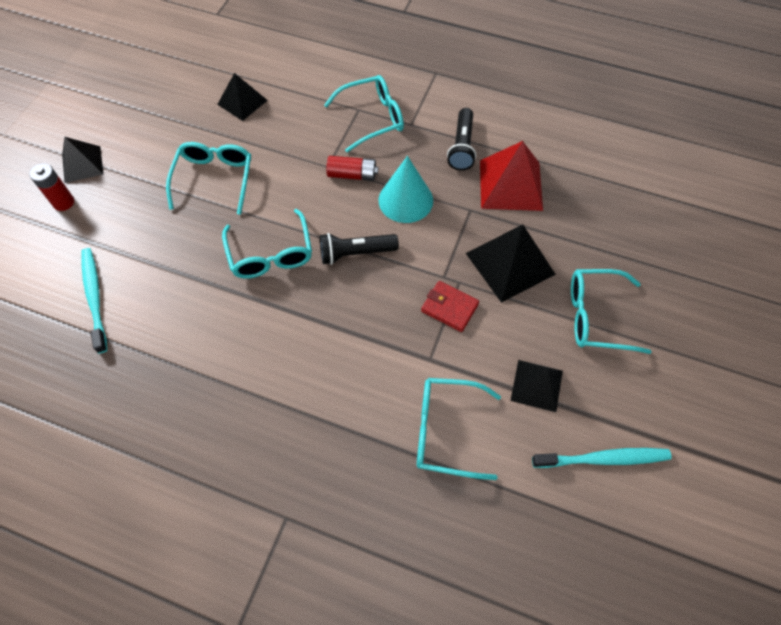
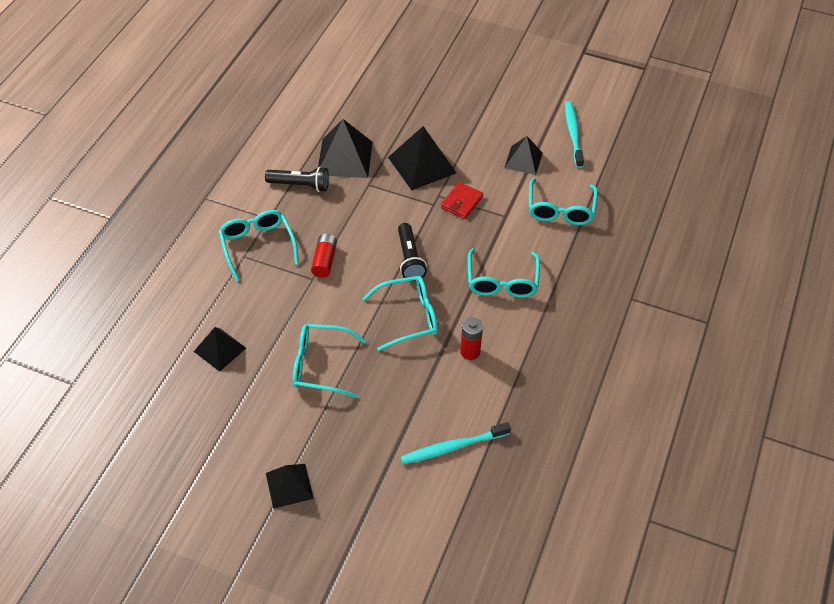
camera: 90 degrees left, 10 degrees down
red battery [29,163,74,211] -> red battery moved to [460,318,483,360]
turquoise cone [379,156,433,223] -> none
red pyramid [480,141,543,211] -> black pyramid [318,119,372,178]
turquoise glasses [571,269,651,354] -> turquoise glasses moved to [468,248,540,298]

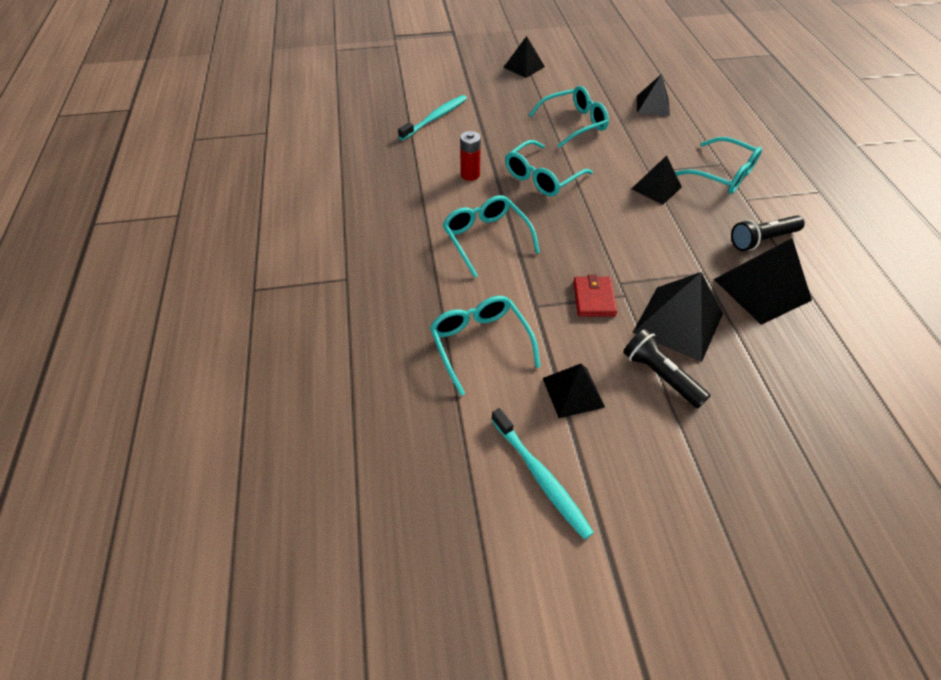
camera: 150 degrees right, 0 degrees up
red battery [311,233,337,278] -> black pyramid [631,155,682,205]
black flashlight [398,223,427,281] -> black flashlight moved to [623,329,710,408]

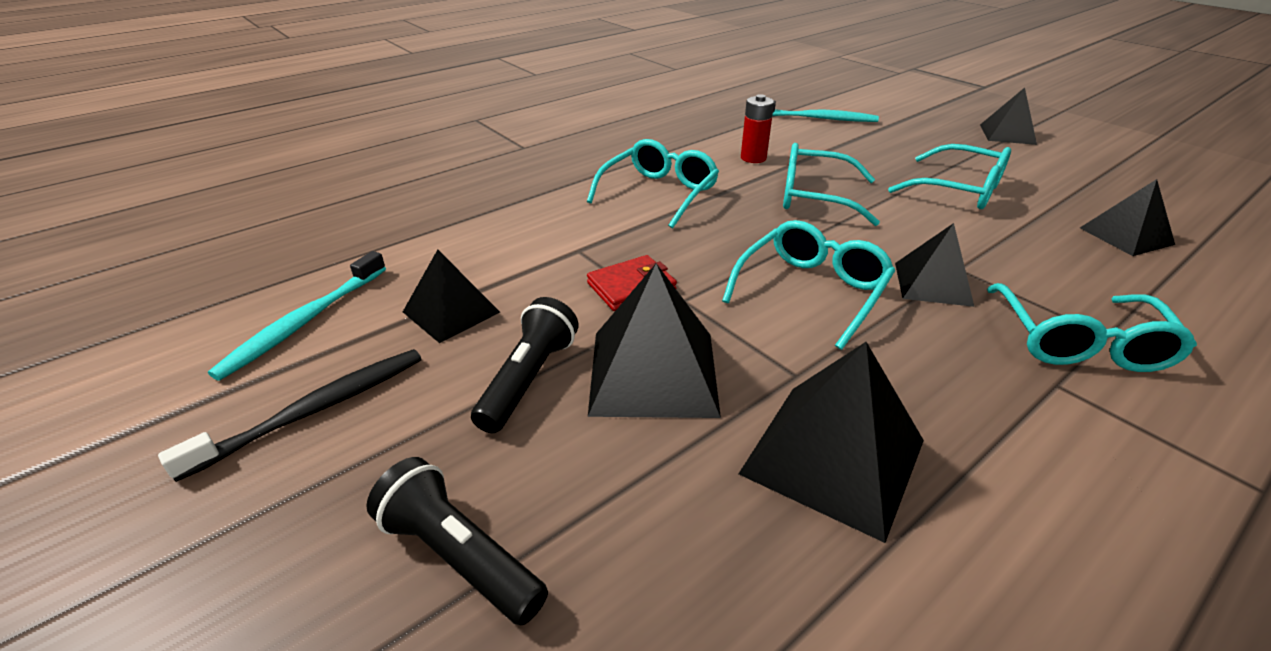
camera: 60 degrees right, 15 degrees down
turquoise glasses [430,296,541,396] -> turquoise glasses moved to [722,220,895,350]
black flashlight [731,215,805,251] -> black flashlight moved to [366,457,548,625]
none -> black toothbrush [158,349,422,482]

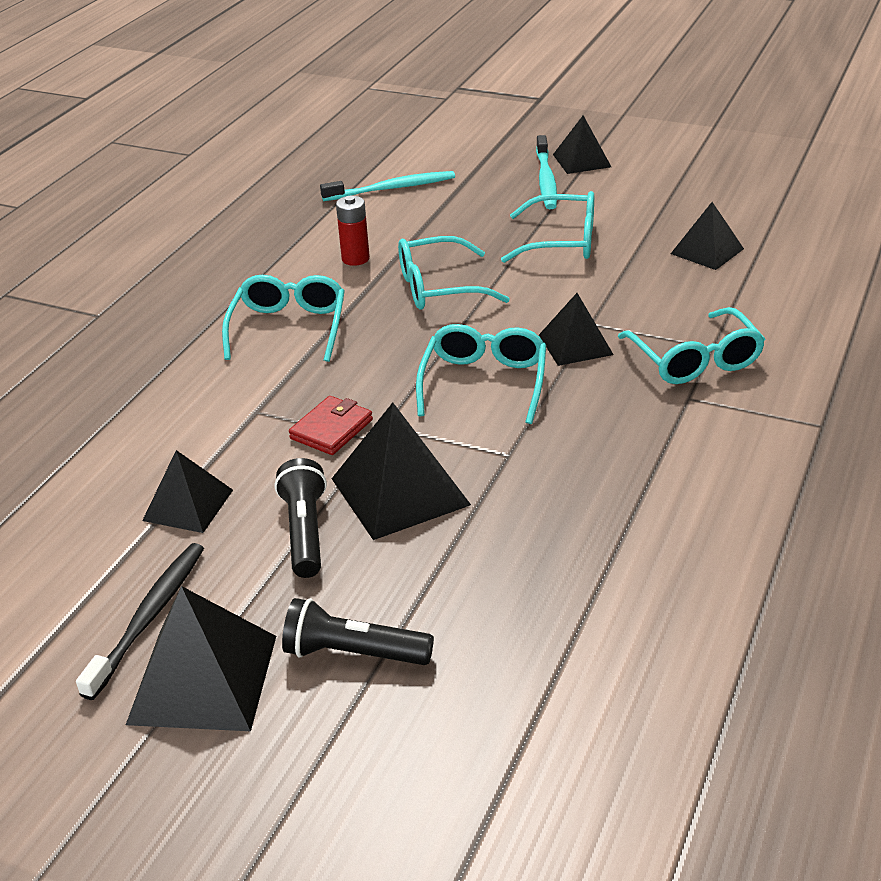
camera: 25 degrees left, 0 degrees up
turquoise toothbrush [208,251,386,381] -> turquoise toothbrush moved to [536,135,557,209]
black pyramid [739,342,924,543] -> black pyramid moved to [126,586,276,731]

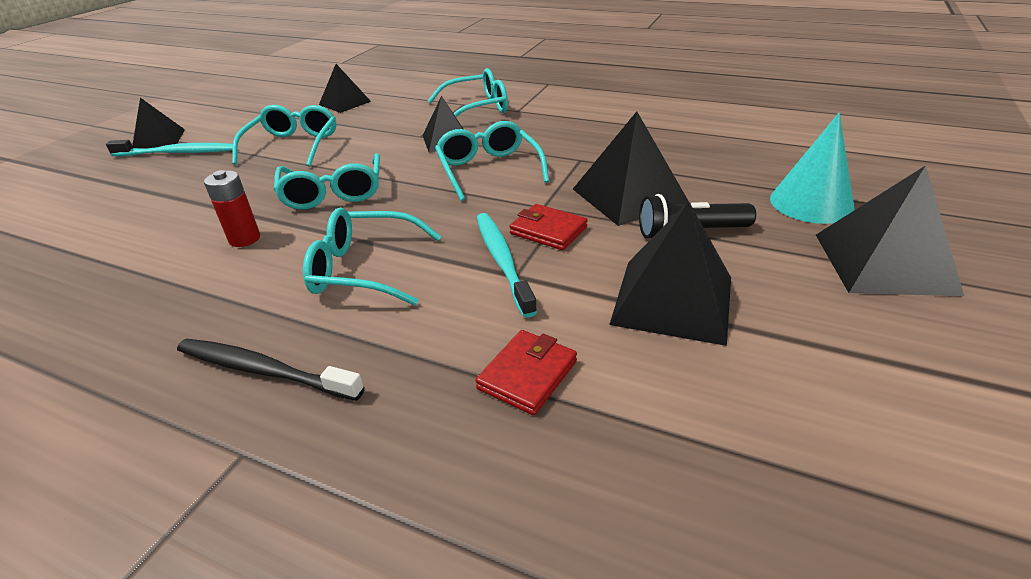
camera: 90 degrees left, 0 degrees up
black toothbrush [76,543,204,700] -> black toothbrush moved to [177,339,364,401]
black pyramid [142,450,233,533] -> black pyramid [609,201,731,346], size x1.57
black flashlight [282,598,434,665] -> turquoise cone [770,112,855,224]
turquoise toothbrush [320,171,455,201] -> turquoise toothbrush moved to [476,213,537,318]
turquoise glasses [416,324,546,424] -> turquoise glasses turned 60 degrees clockwise [435,121,550,201]
none -> red wallet [475,330,577,415]

